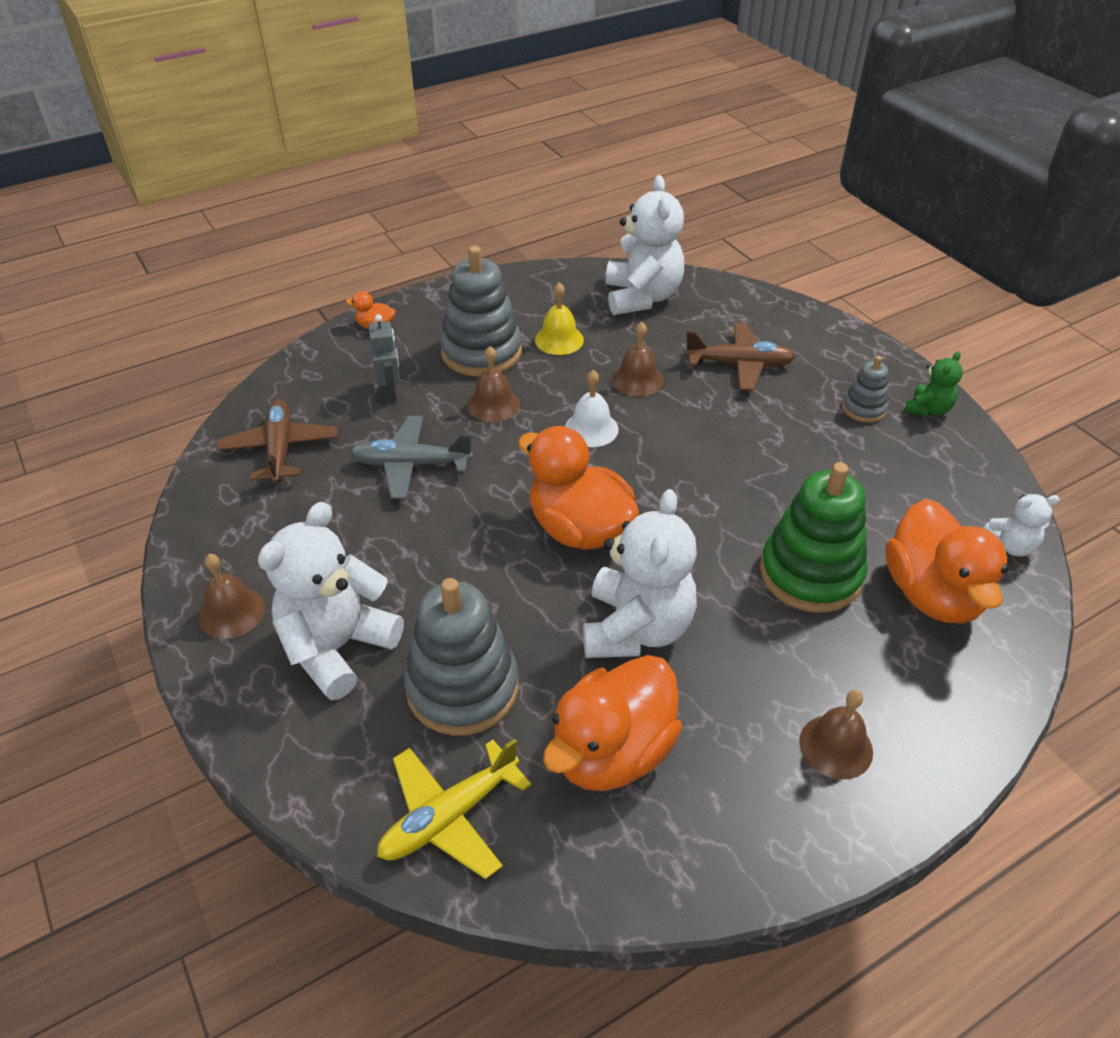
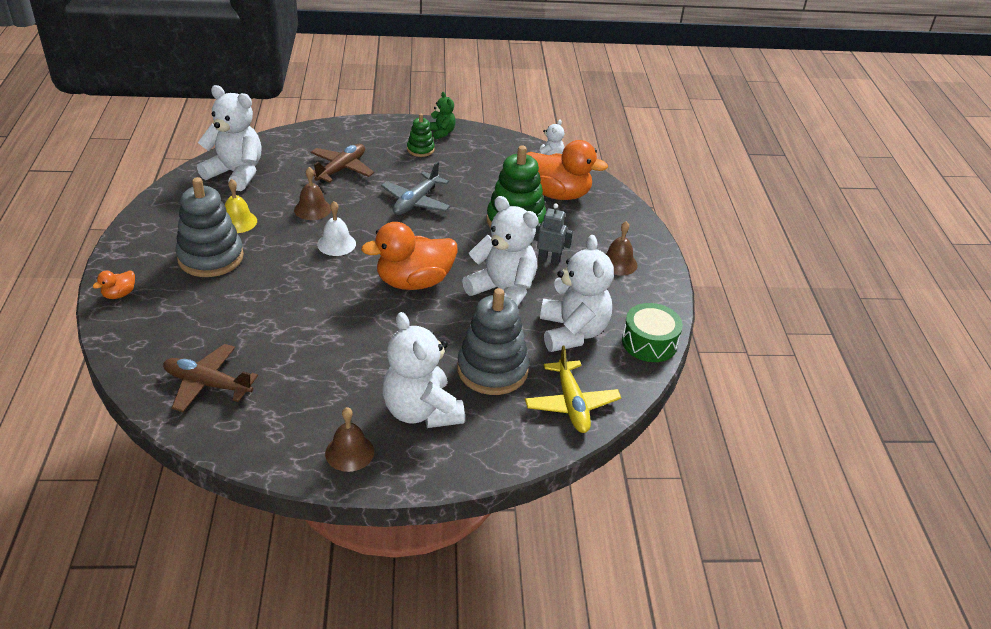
camera: 65 degrees left, 5 degrees down
grey plane [350,416,473,499] -> grey plane moved to [381,161,450,215]
grey robot [368,314,400,402] -> grey robot moved to [533,203,573,264]
brown bell [467,346,520,422] -> none
orange duck [543,655,682,791] -> white teddy bear [540,235,614,352]
grey stacking toy [842,356,889,423] -> green stacking toy [407,114,435,157]
none -> green drum [622,303,683,362]

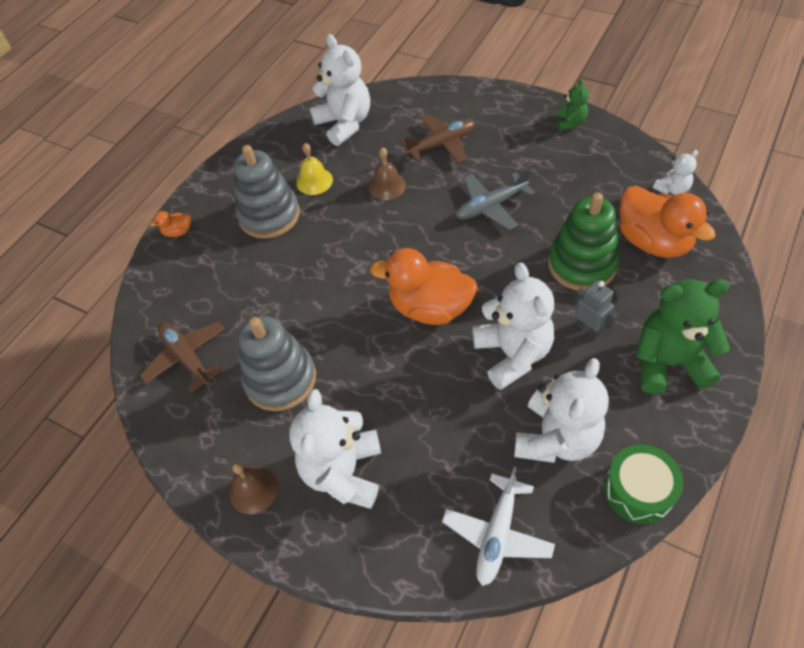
camera: 40 degrees right, 15 degrees up
white bell [317,201,356,256] -> none
green stacking toy [407,114,435,157] -> none
grey stacking toy [457,288,529,395] -> grey stacking toy moved to [238,316,316,411]
yellow plane [525,346,621,433] -> white plane [442,467,555,586]
brown bell [606,221,638,275] -> green teddy bear [636,279,730,394]

